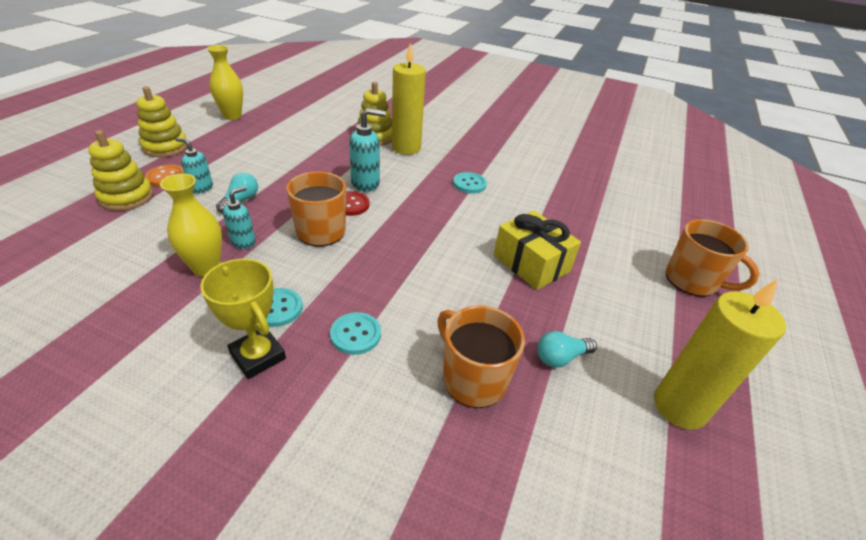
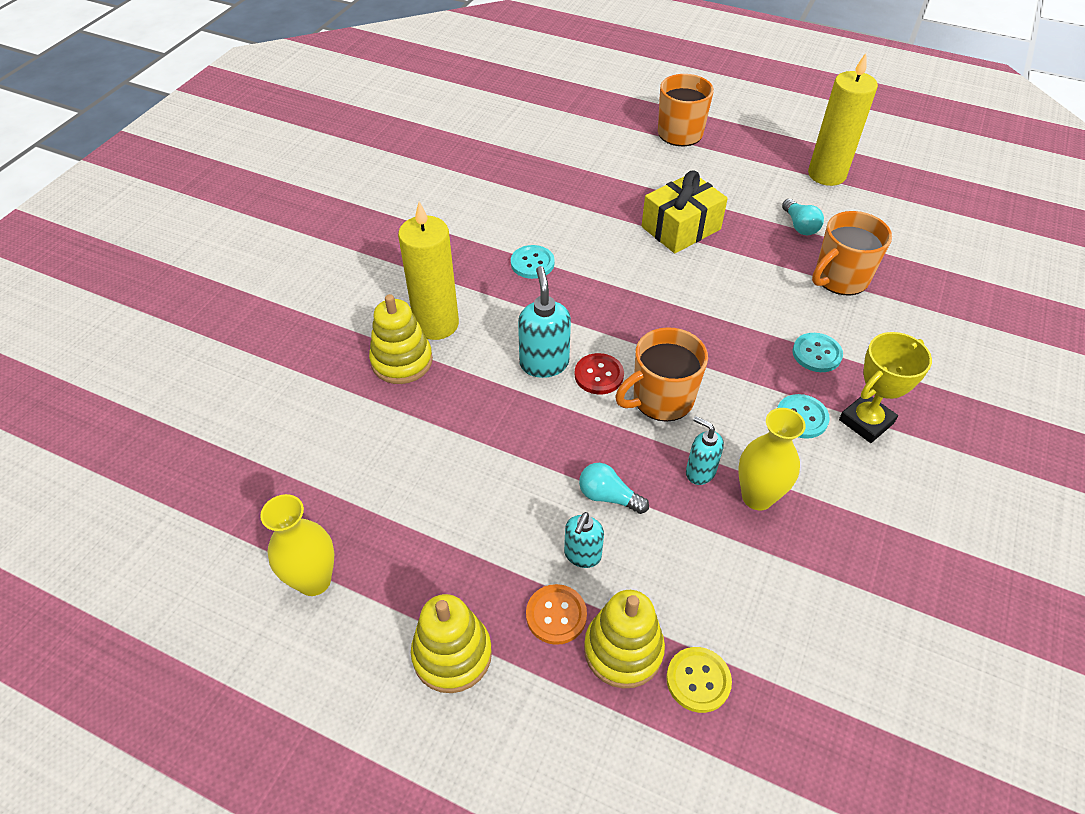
camera: 85 degrees left, 10 degrees up
none -> yellow button [666,647,732,713]

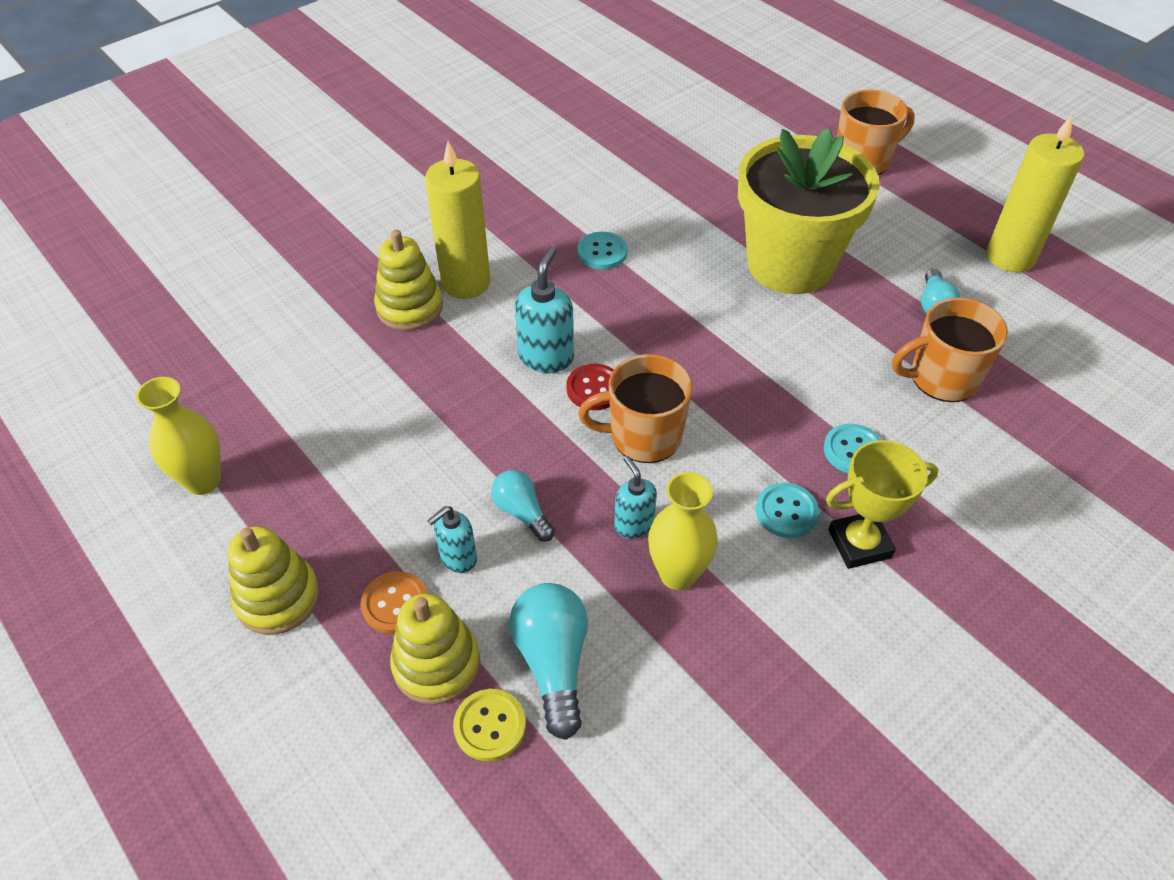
camera: 25 degrees right, 0 degrees up
yellow gift [642,170,728,253] -> yellow flower pot [738,128,880,294]
none -> turquoise light bulb [509,583,588,740]

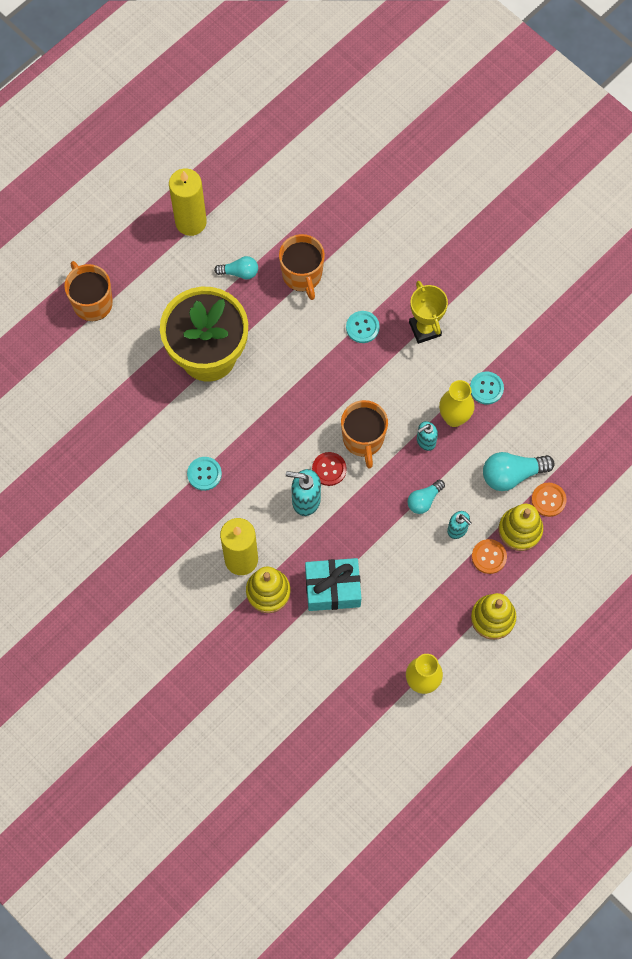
camera: 95 degrees left, 20 degrees up
yellow button [453,689,526,761] -> orange button [531,483,567,517]
turquoise button [756,482,819,538] -> turquoise button moved to [470,372,504,404]
none -> turquoise gift [305,558,362,611]

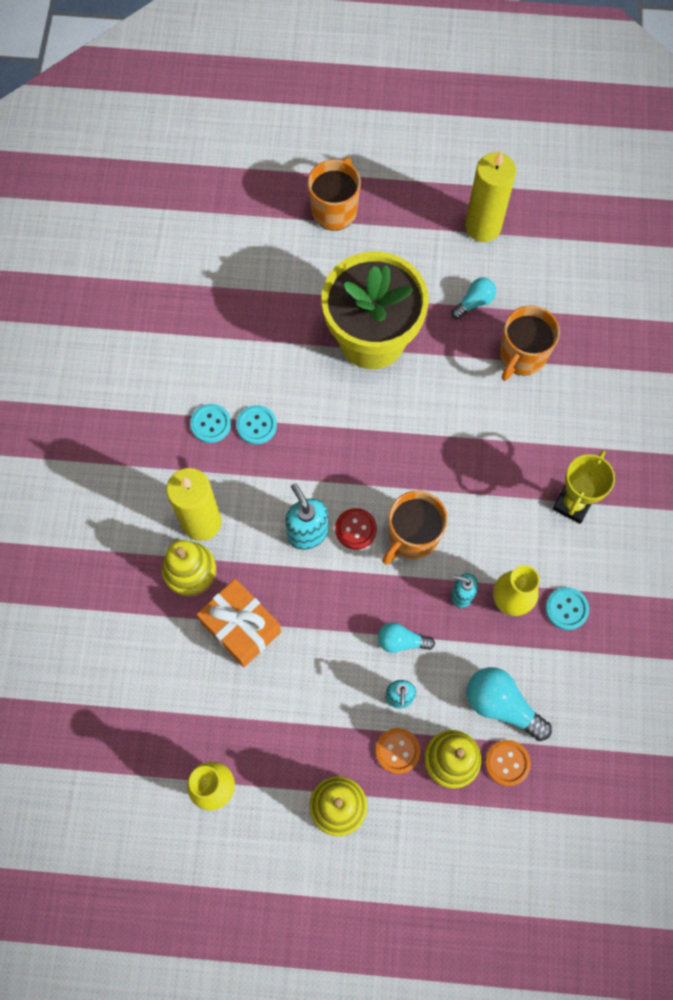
camera: 50 degrees right, 0 degrees up
turquoise light bulb [214,256,258,280] -> turquoise light bulb turned 90 degrees counterclockwise [451,277,496,319]
turquoise gift [305,558,362,611] -> orange gift [196,579,281,667]
turquoise button [346,311,380,343] -> turquoise button moved to [190,404,231,443]

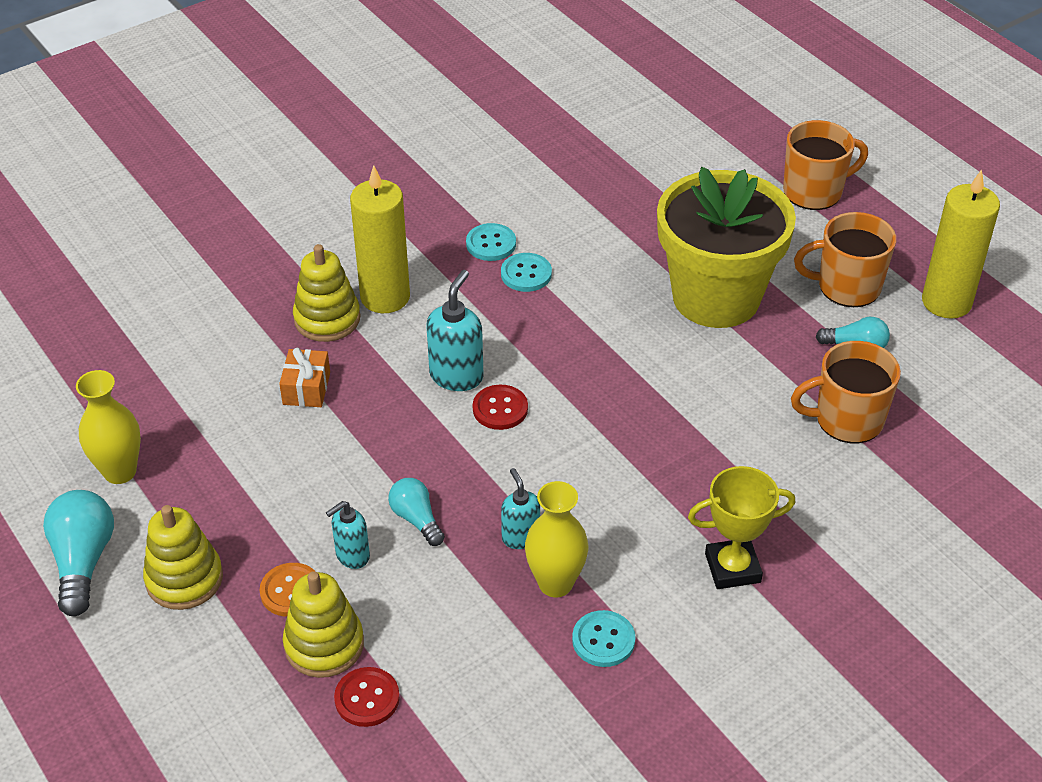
camera: 50 degrees right, 25 degrees down
orange gift [196,579,281,667] -> orange gift [279,348,330,407], size x0.60
orange mug [382,491,448,564] -> orange mug moved to [794,212,896,307]
turquoise light bulb [467,667,552,741] -> turquoise light bulb moved to [43,490,114,616]
orange button [485,740,531,786] -> red button [334,667,400,727]

